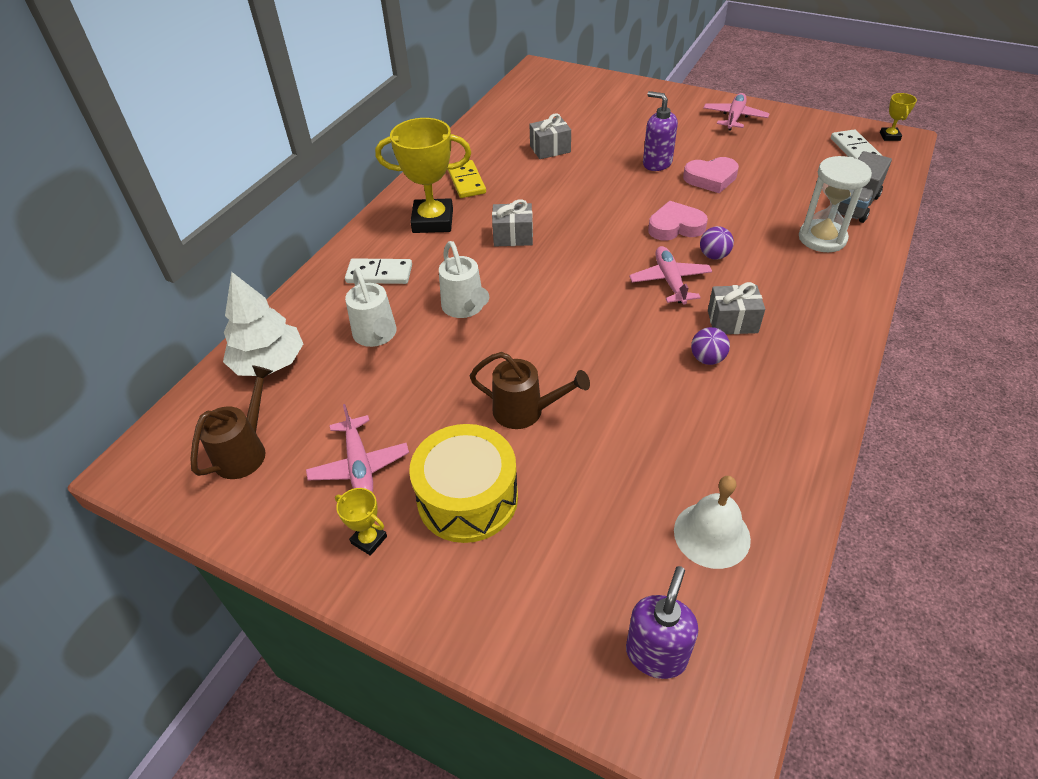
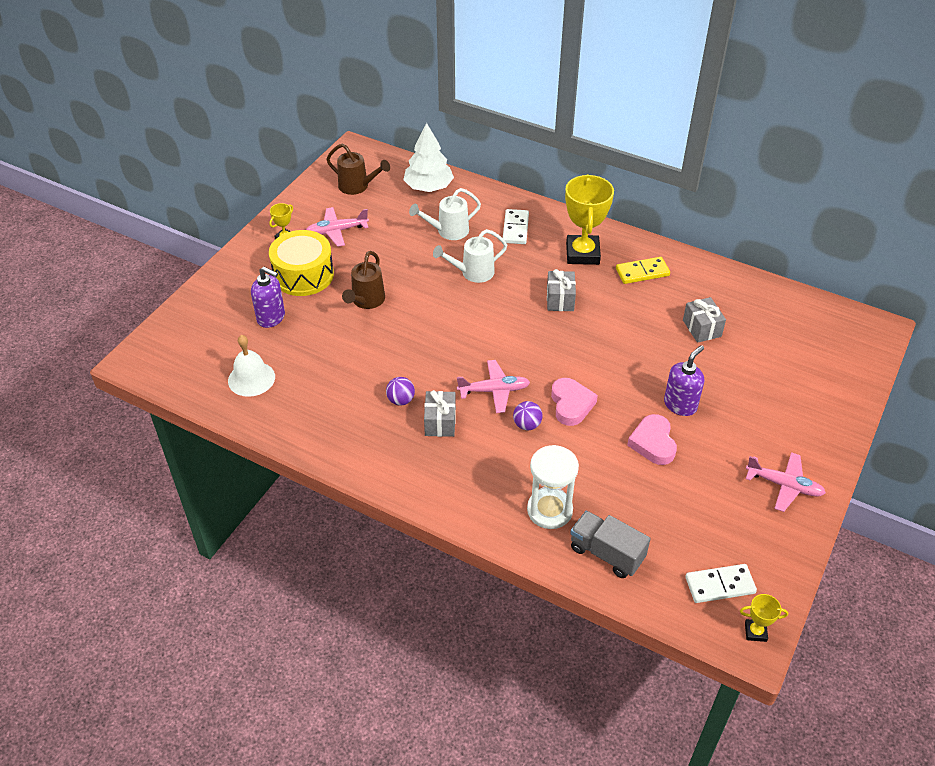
camera: 90 degrees right, 0 degrees up
purple soap dispenser [626,566,698,679] -> purple soap dispenser moved to [251,267,285,328]

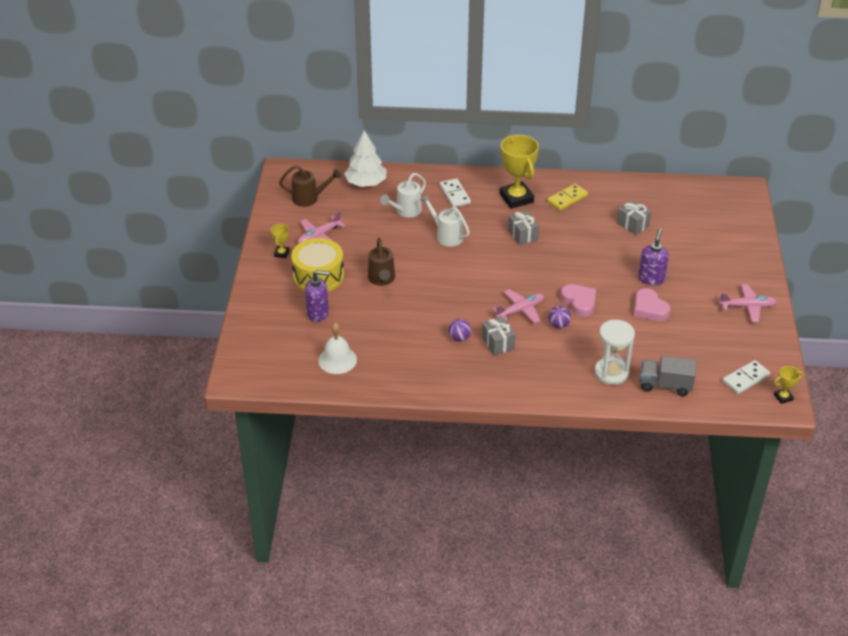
camera: 25 degrees left, 5 degrees down
white watering can [433,229,507,283] -> white watering can turned 90 degrees clockwise [420,194,470,247]

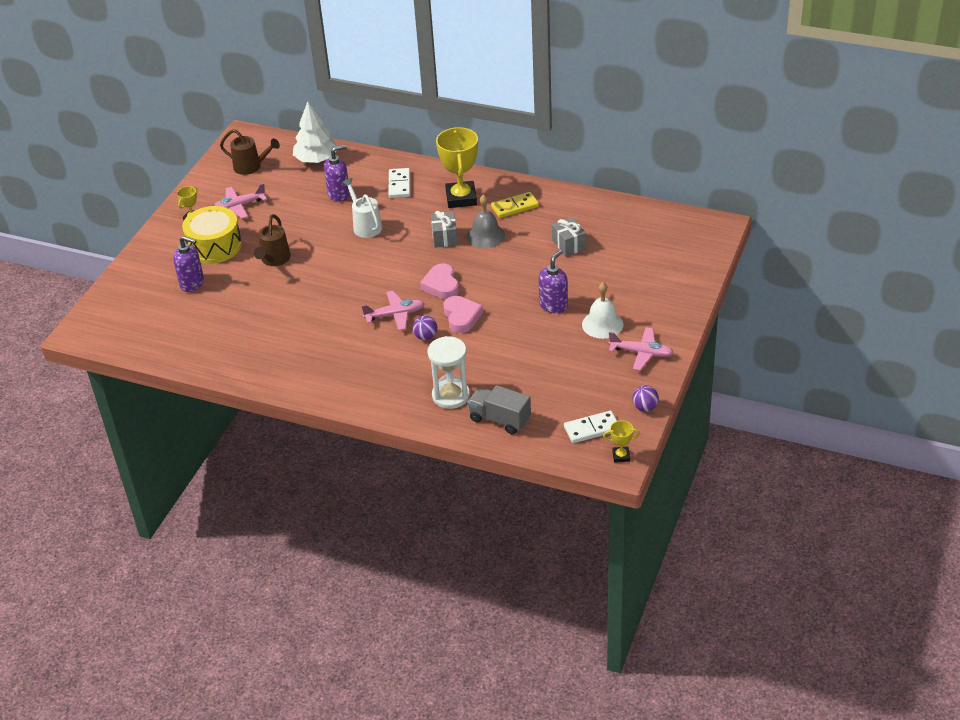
camera: 20 degrees right, 0 degrees up
white bell [318,323,357,374] -> white bell moved to [582,282,624,339]
white watering can [380,173,426,217] -> purple soap dispenser [324,145,350,202]
purple ball [448,319,471,342] -> purple ball moved to [632,385,659,412]
grey gift [482,317,516,355] -> none
pink heart [634,288,670,321] -> pink heart moved to [420,263,459,299]
none -> grey bell [467,195,505,248]

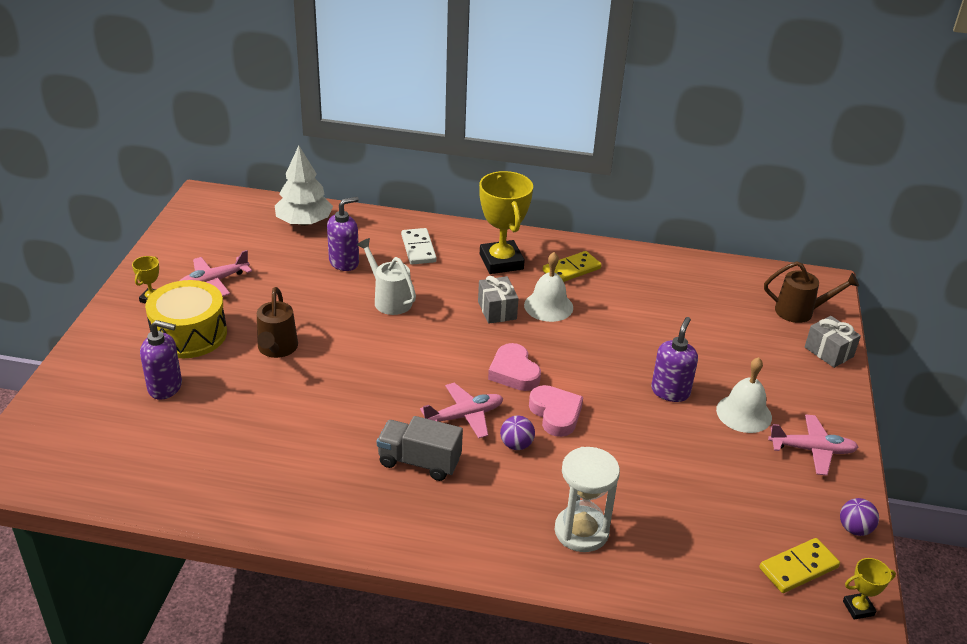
camera: 15 degrees left, 5 degrees down
brown watering can [220,129,280,175] -> brown watering can moved to [764,261,859,323]
grey bell [467,195,505,248] -> white bell [524,252,573,322]
grey truck [467,385,531,435] -> grey truck moved to [377,416,463,481]
grey gift [552,217,586,256] -> grey gift moved to [805,316,861,368]
white domino [564,411,617,443] -> yellow domino [759,538,840,593]

